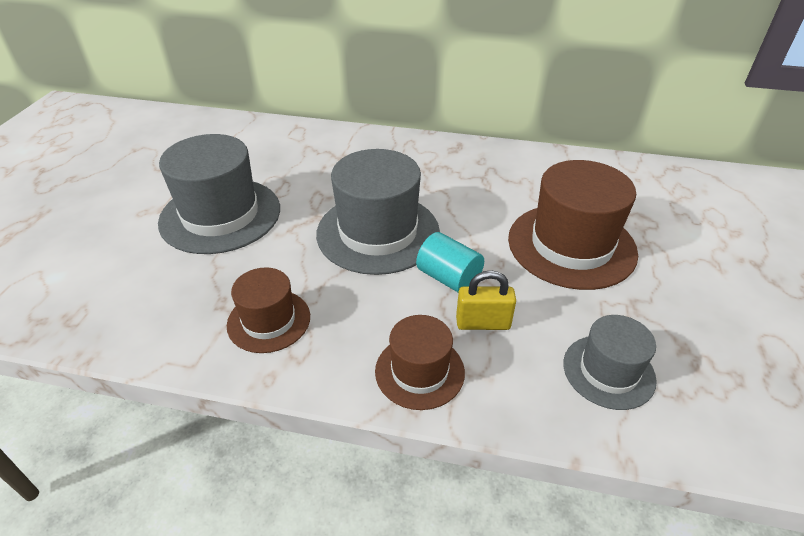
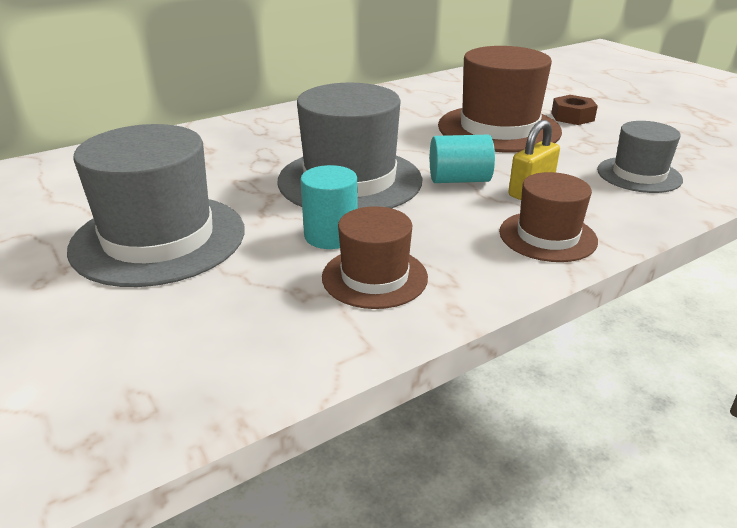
camera: 45 degrees left, 10 degrees down
none -> turquoise cylinder [300,165,358,249]
none -> brown nut [551,95,598,125]

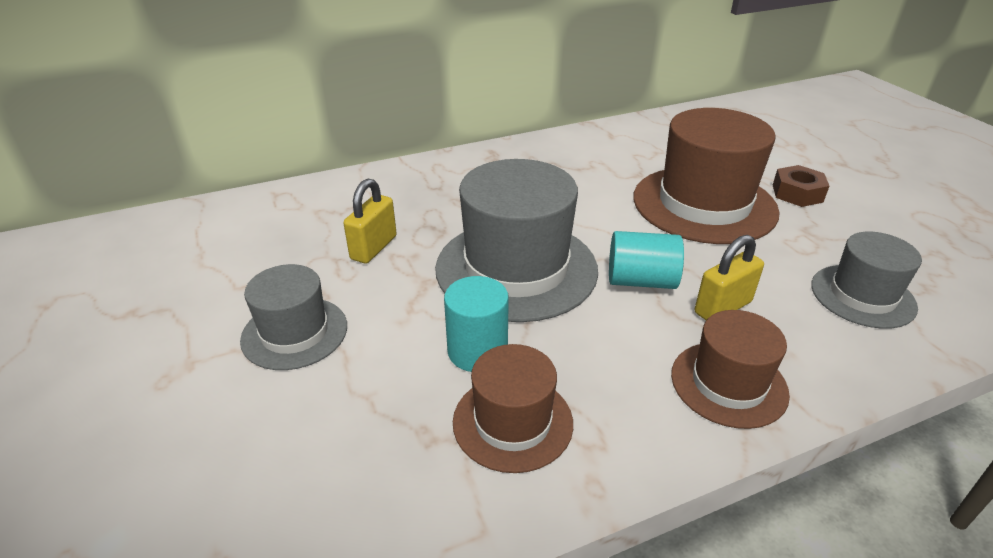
camera: 10 degrees right, 5 degrees up
grey hat [67,124,244,287] -> grey hat [240,264,347,370], size x0.57
none -> yellow padlock [343,179,397,263]

